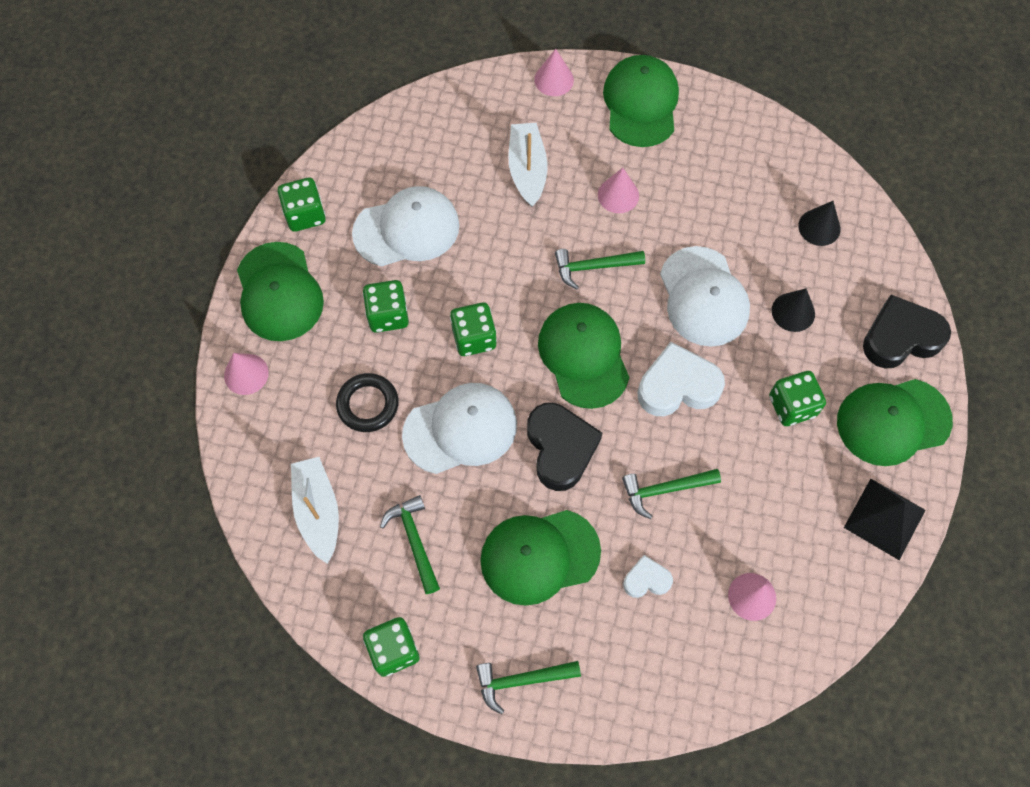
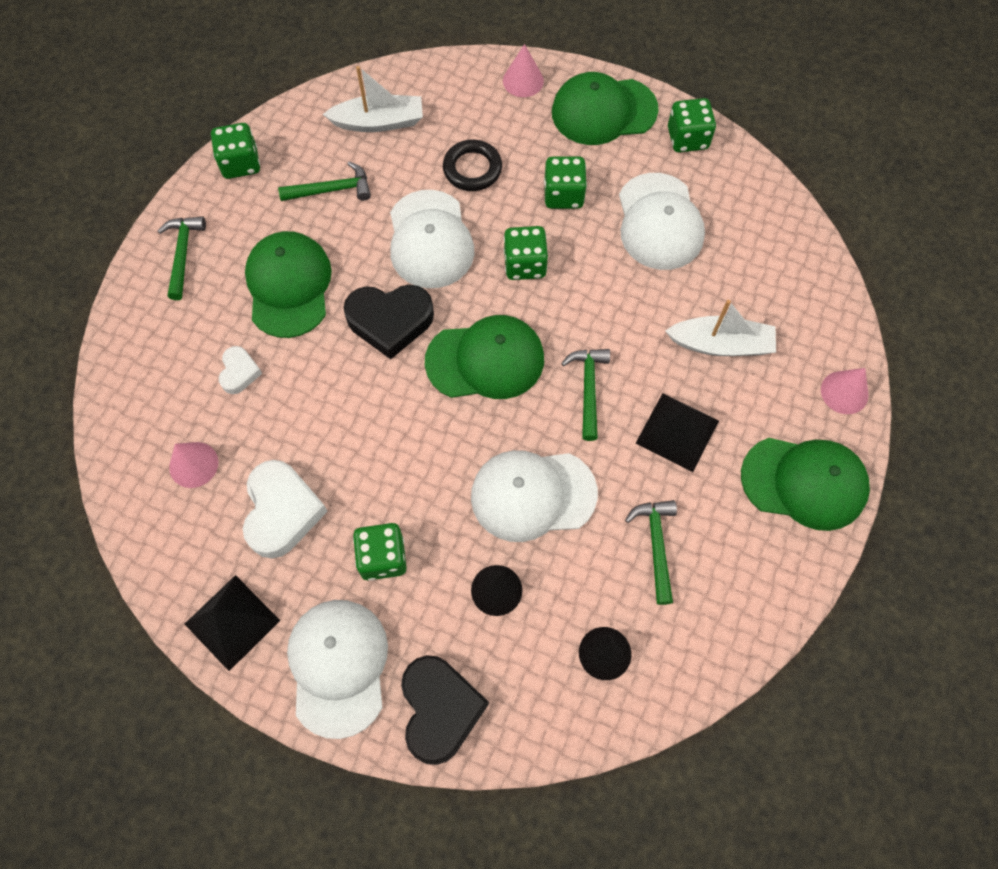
camera: 100 degrees right, 0 degrees up
pink cone [598,168,639,213] -> black pyramid [636,393,719,472]
green hammer [622,469,721,519] -> green hammer moved to [625,500,677,605]
white heart [638,342,725,416] -> white heart moved to [243,460,328,558]
green cap [837,379,953,466] -> white cap [287,600,388,739]

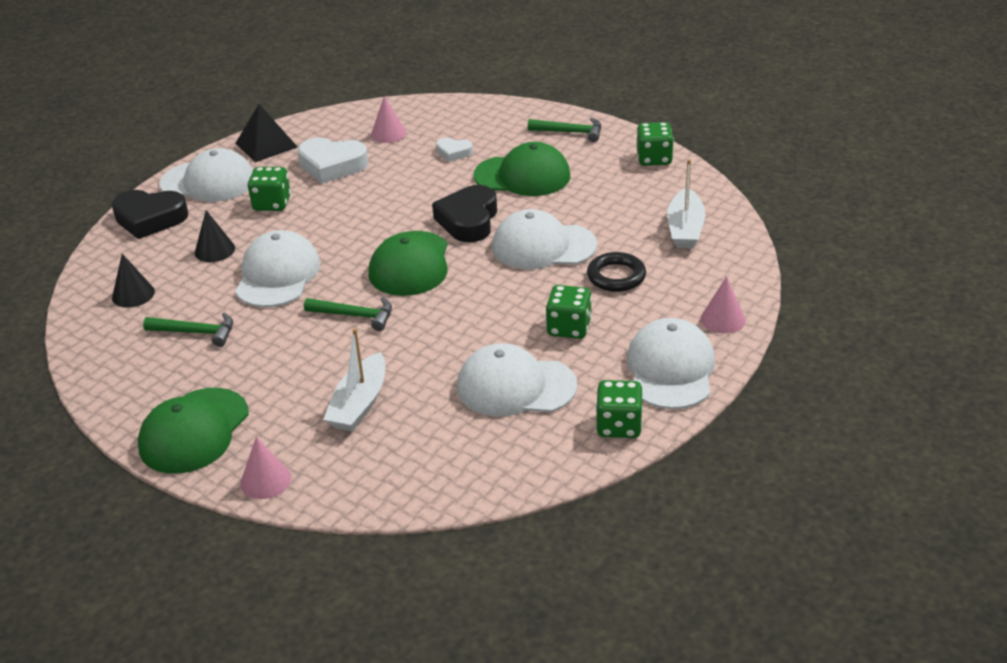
camera: 105 degrees right, 30 degrees down
green hammer [278,162,371,201] -> none
green dice [504,226,548,280] -> none
green cap [552,72,659,145] -> white cap [627,318,715,409]
black pyramid [636,393,719,472] -> none

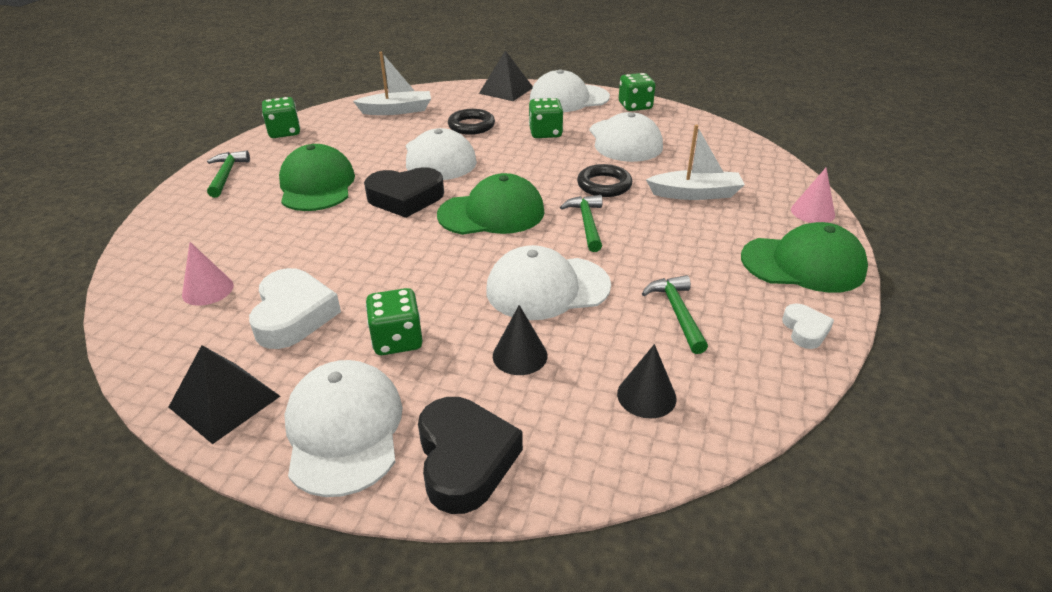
camera: 110 degrees left, 0 degrees up
white heart [436,138,473,162] -> white heart moved to [782,304,834,349]
pink cone [701,276,746,334] -> black pyramid [479,50,533,101]
none -> black ring [577,164,632,197]

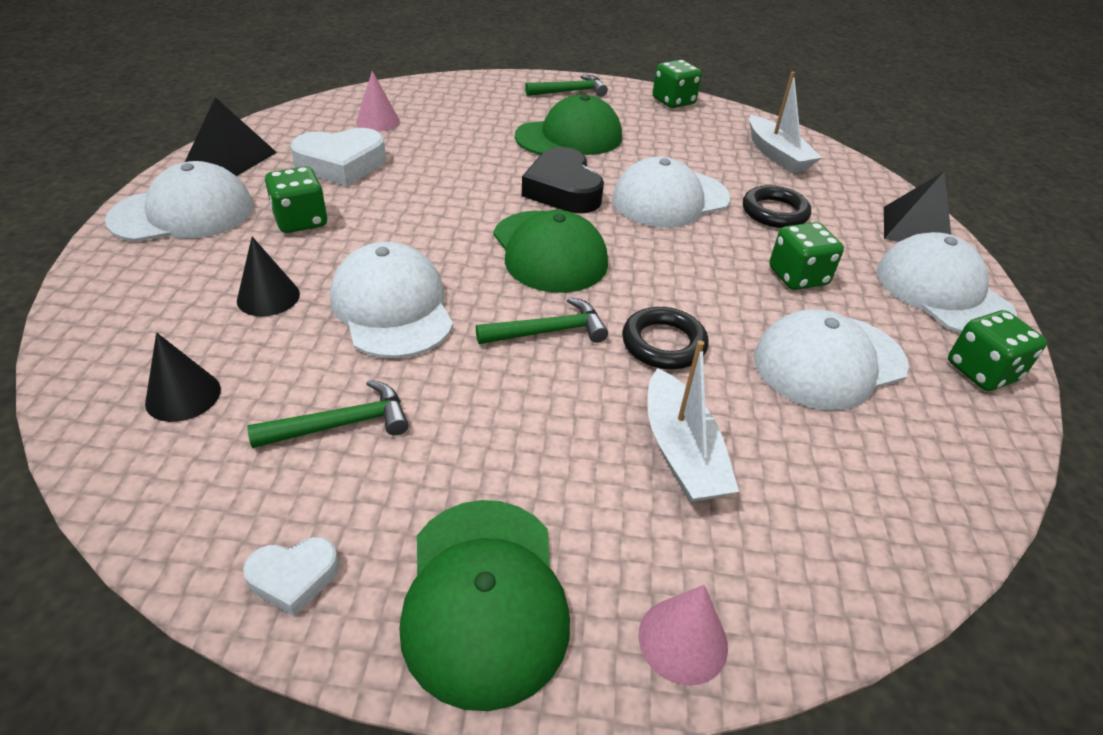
camera: 75 degrees right, 5 degrees up
black heart [418,397,523,514] -> none

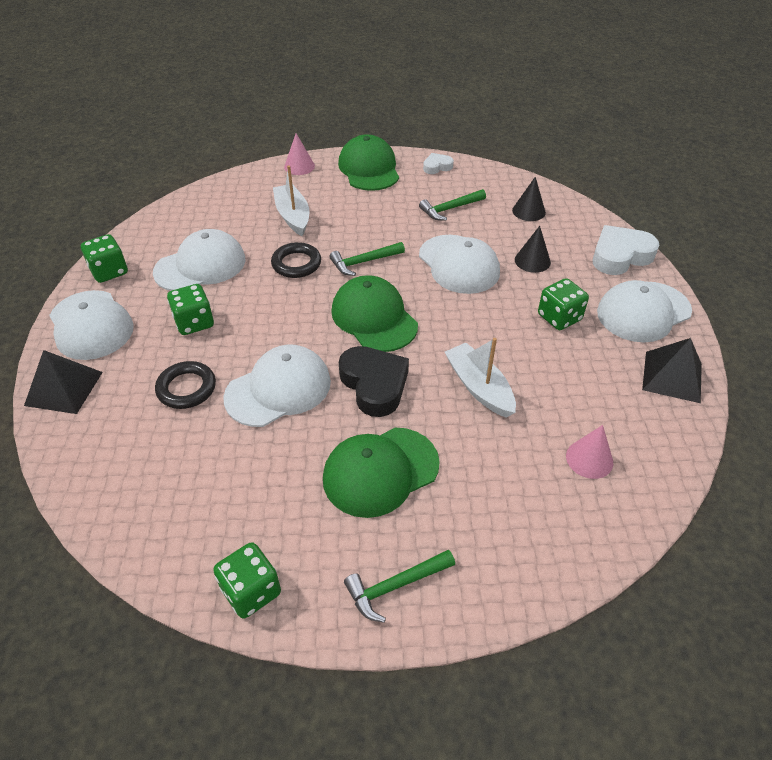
camera: 175 degrees right, 5 degrees up
white heart [290,128,386,186] -> white heart moved to [593,225,659,275]
white boat [749,72,822,173] -> white boat moved to [445,338,516,418]

